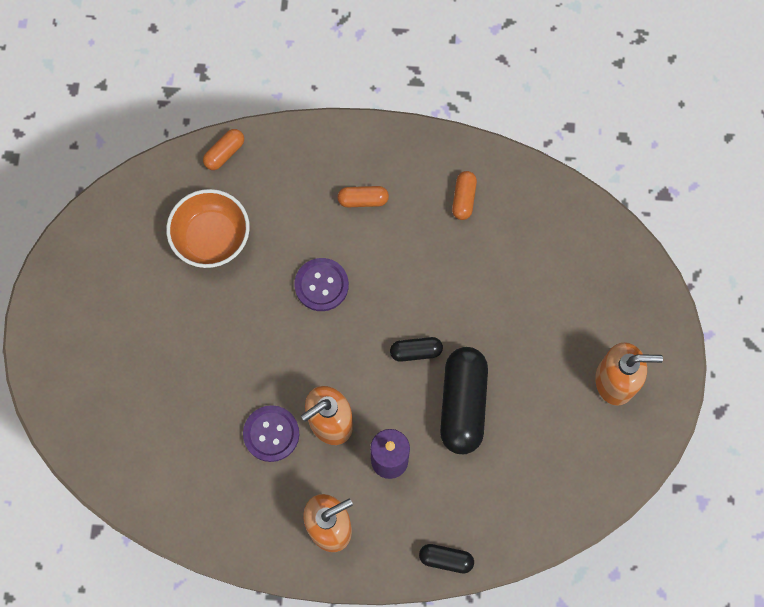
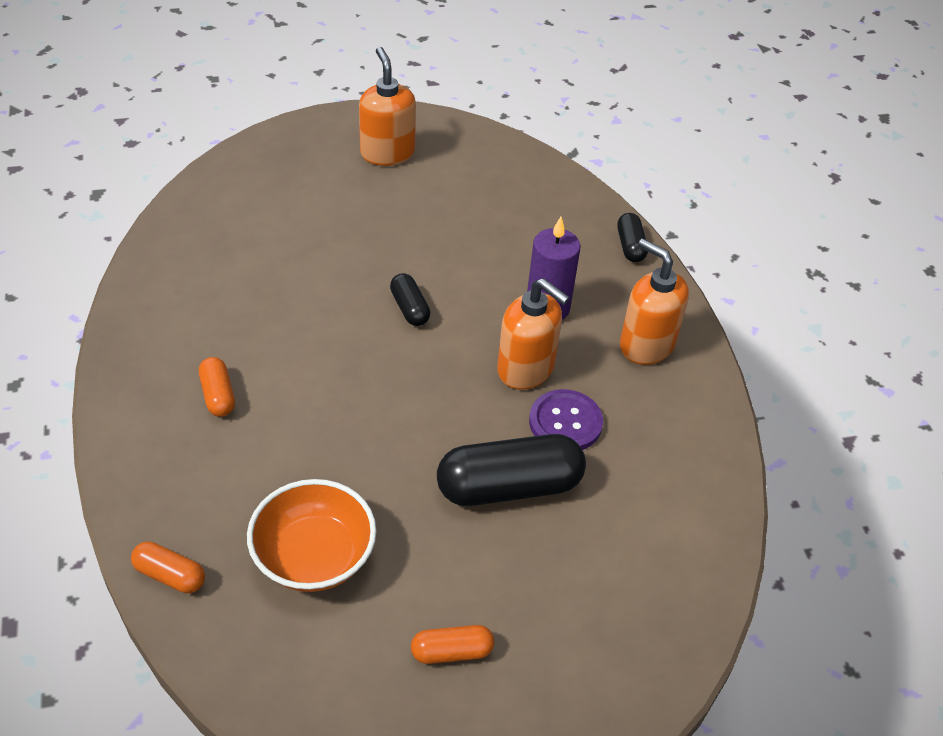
camera: 110 degrees left, 25 degrees down
purple button [294,258,349,311] -> none
black capsule [440,347,488,454] -> black capsule moved to [437,434,586,506]
orange capsule [452,171,477,220] -> orange capsule moved to [411,625,494,664]

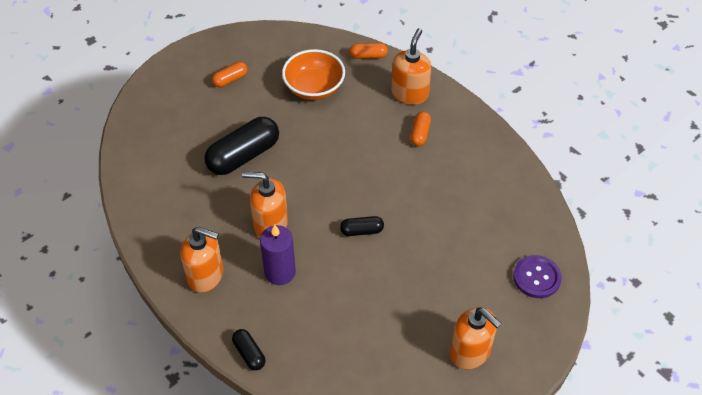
camera: 155 degrees right, 5 degrees up
orange capsule [199,357,235,417] -> orange capsule turned 60 degrees clockwise [410,112,431,146]
black capsule [390,273,431,326] -> black capsule turned 45 degrees counterclockwise [340,216,384,236]
purple button [529,389,603,450] -> purple button moved to [513,255,562,298]
none -> orange soap dispenser [391,28,431,105]

